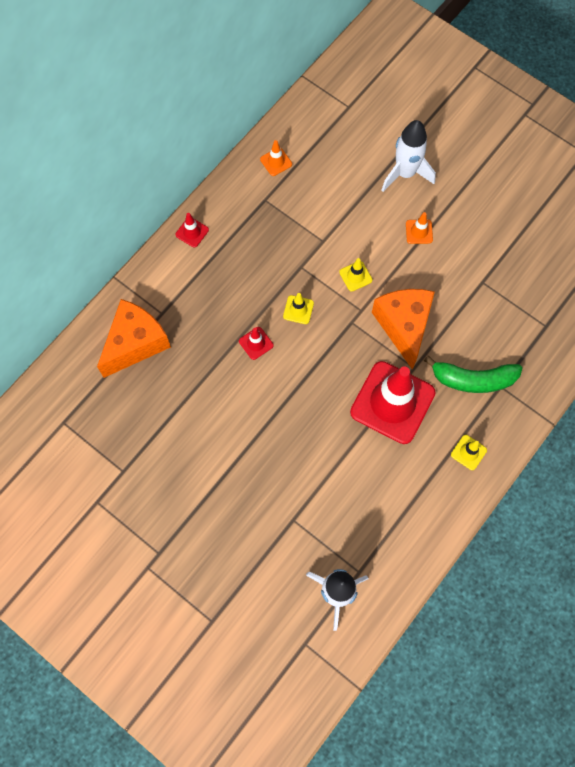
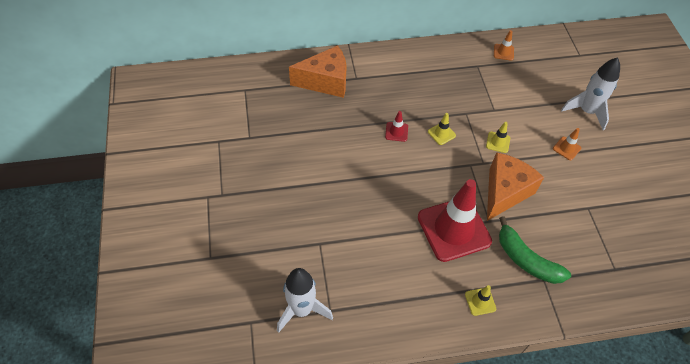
camera: 40 degrees right, 15 degrees down
red traffic cone [175,213,209,247] -> none

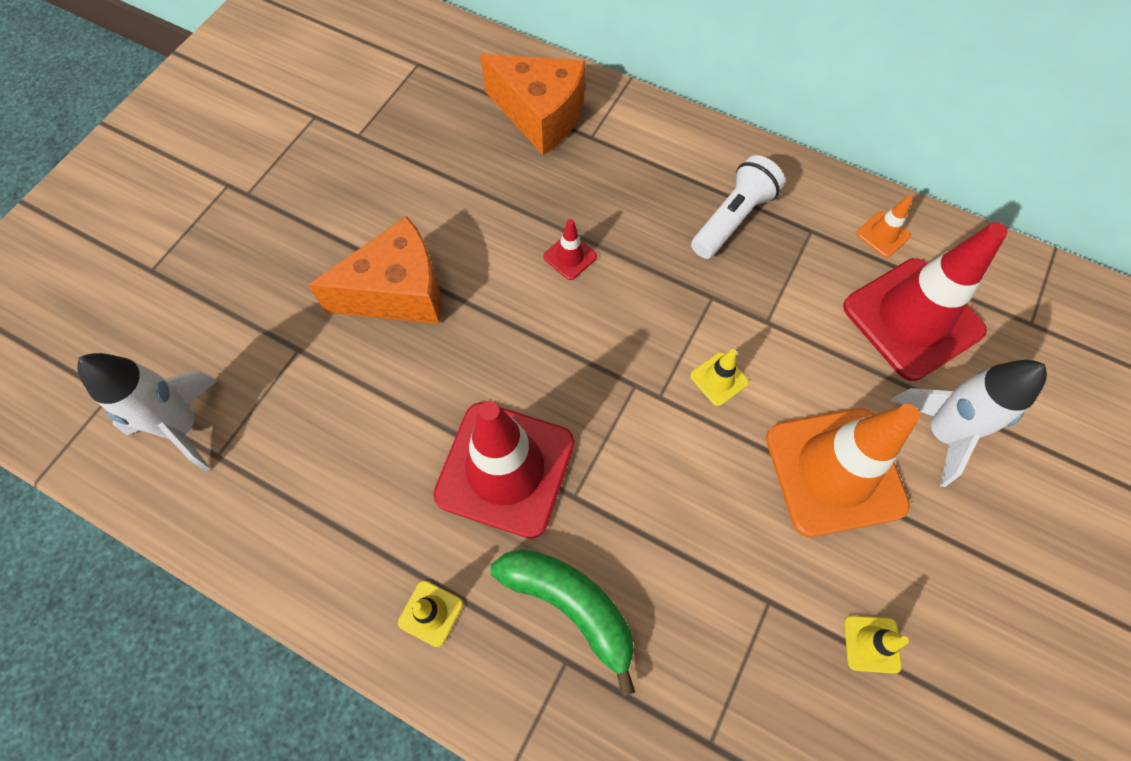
camera: 40 degrees right, 10 degrees up
yellow traffic cone [428,113,456,145] -> yellow traffic cone moved to [844,615,909,674]
orange cheese [487,152,544,221] -> orange cheese moved to [308,216,441,324]
green banana [499,216,571,284] -> green banana turned 135 degrees clockwise [490,549,635,696]
orange traffic cone [553,128,581,160] -> orange traffic cone [766,404,920,537], size x2.46
none -> white flashlight [691,155,785,259]
none -> red traffic cone [843,222,1008,381]

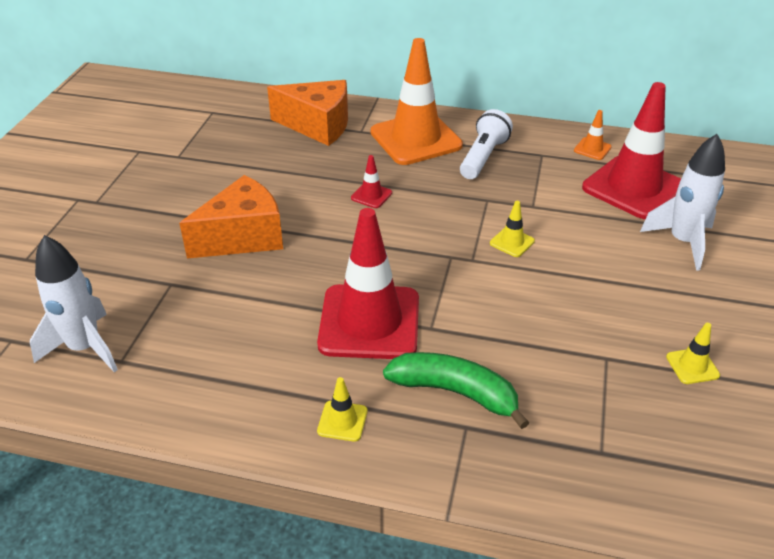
camera: 15 degrees left, 25 degrees down
orange traffic cone [766,404,920,537] -> orange traffic cone moved to [371,38,463,165]

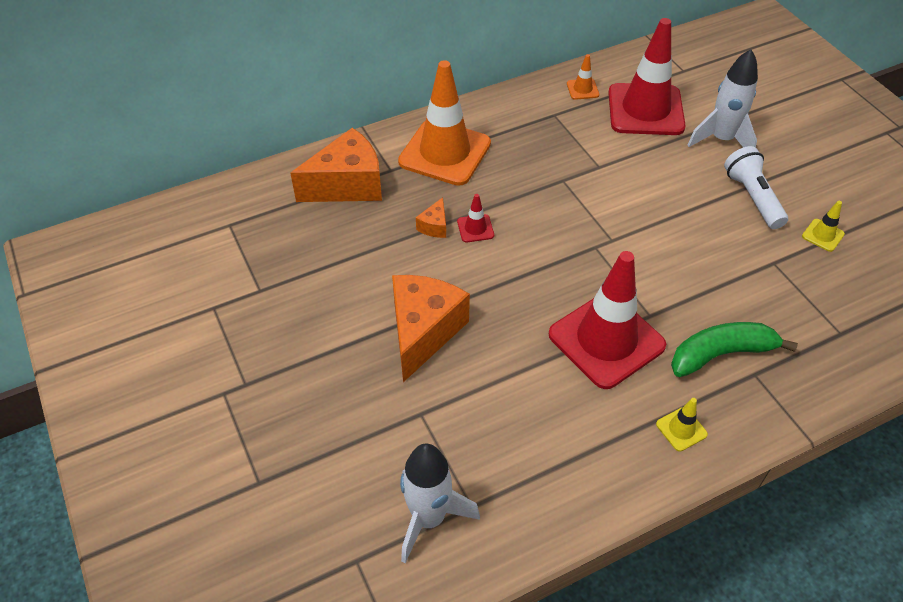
camera: 40 degrees left, 10 degrees up
white flashlight [460,109,513,179] -> white flashlight moved to [724,146,788,229]
yellow traffic cone [490,201,535,257] -> none
none -> orange cheese [416,197,446,238]

